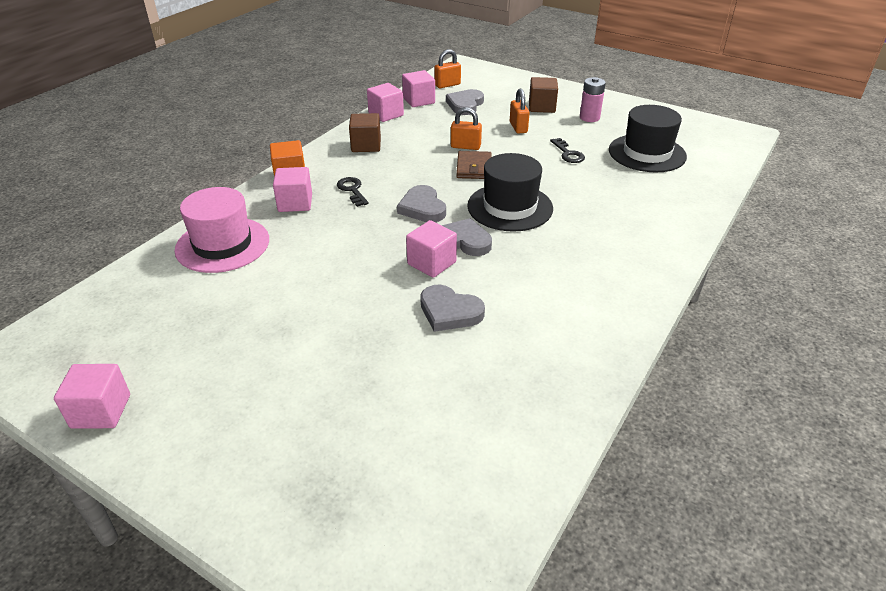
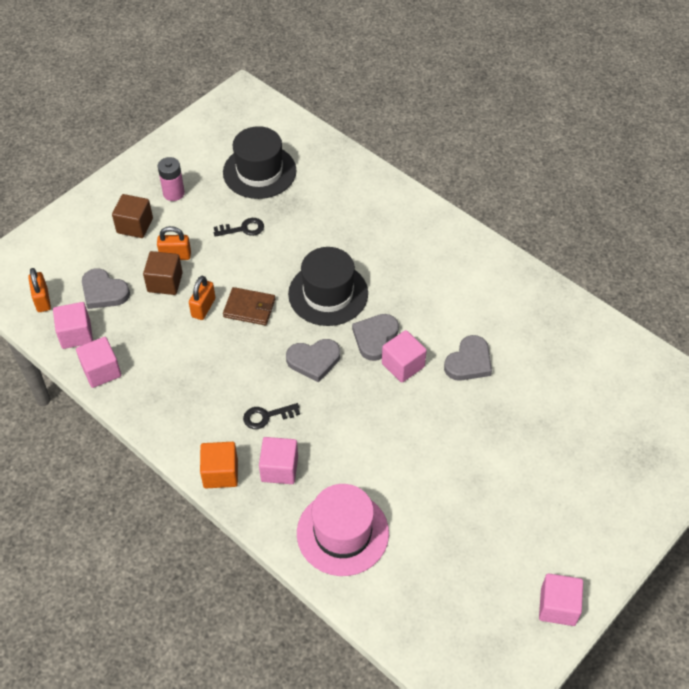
camera: 80 degrees left, 15 degrees up
brown cube [349,113,381,152] -> brown cube moved to [143,251,183,295]

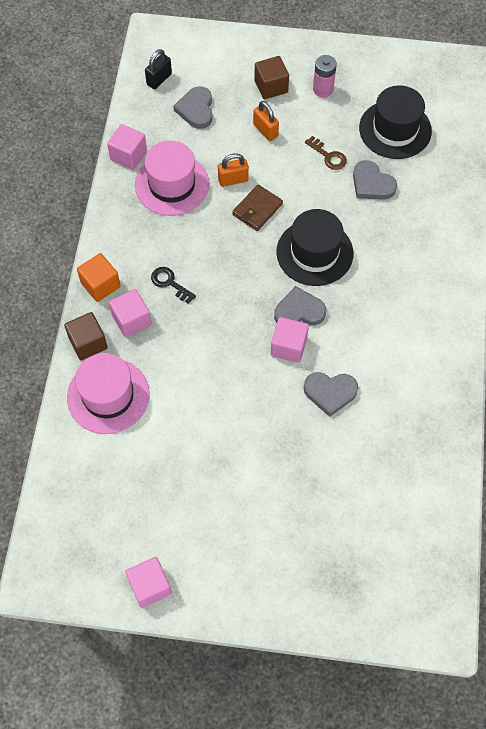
camera: 55 degrees right, 10 degrees up
orange padlock [28,268,51,312] -> black padlock [145,49,172,89]
pink cube [53,302,93,349] -> none
brown cube [143,251,183,295] -> brown cube moved to [64,312,108,360]
black key [214,218,264,237] -> brown key [305,136,347,170]
brown wallet [223,287,275,325] -> brown wallet turned 60 degrees clockwise [232,184,283,231]
grey heart [286,339,340,382] -> grey heart moved to [353,160,397,200]
none -> pink hat [135,141,209,216]

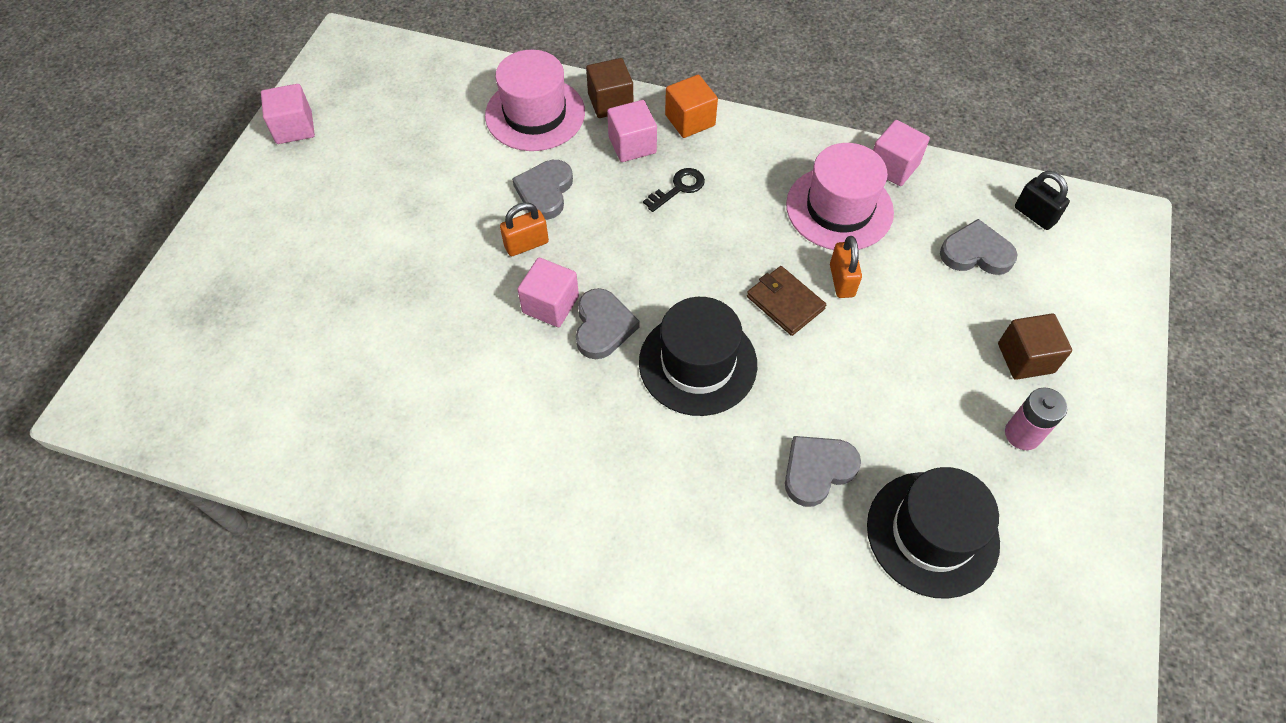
camera: 100 degrees right, 5 degrees down
orange padlock [253,101,279,141] -> orange padlock moved to [500,202,549,256]
grey heart [304,372,358,417] -> grey heart moved to [512,160,573,220]
brown key [305,136,347,170] -> none

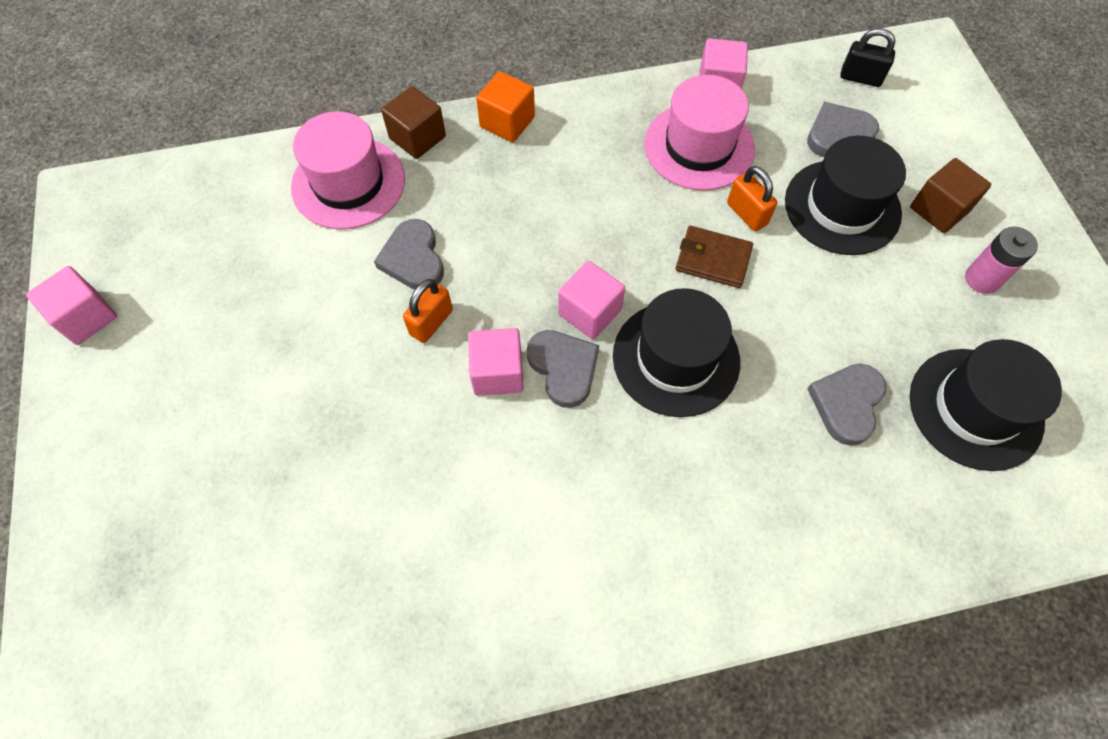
camera: 30 degrees left, 5 degrees up
pink cube [607,100,657,162] -> pink cube moved to [558,261,625,339]
black key [643,168,705,212] -> none
none -> black hat [785,136,906,255]

